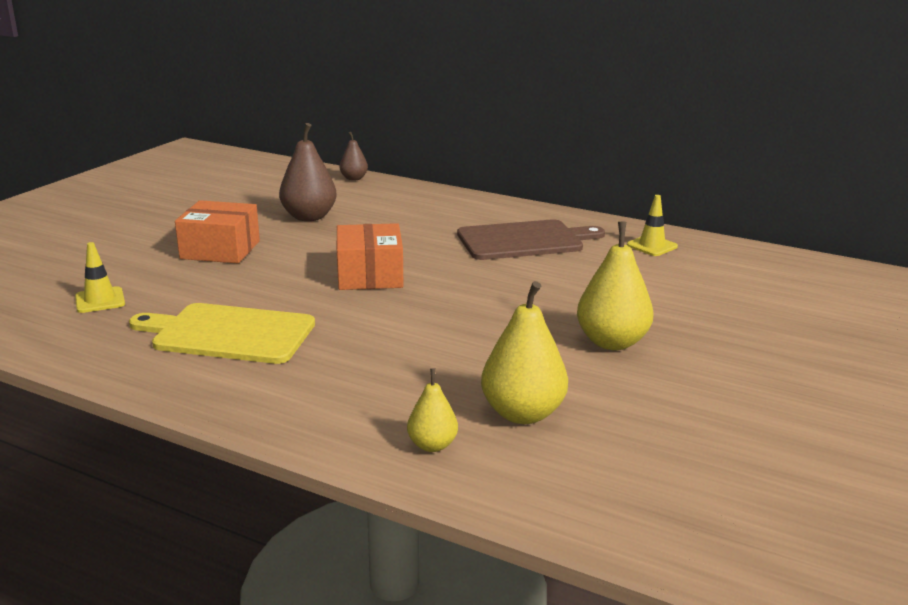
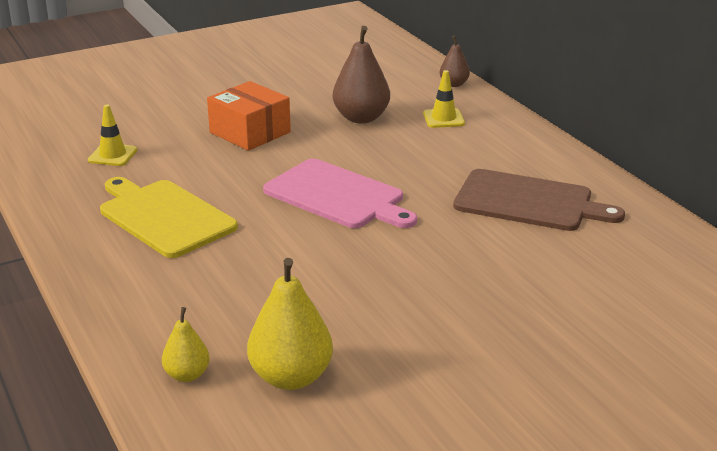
camera: 35 degrees right, 5 degrees up
orange box [337,223,403,290] -> pink cutting board [263,159,417,228]
yellow pear [577,222,653,350] -> none
yellow traffic cone [627,195,678,256] -> yellow traffic cone moved to [423,70,465,128]

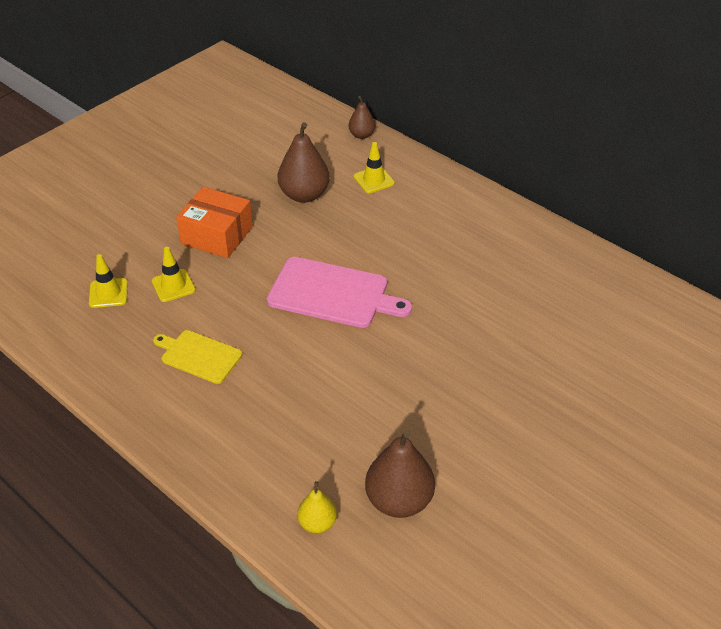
camera: 20 degrees left, 15 degrees up
yellow cutting board [100,177,238,258] -> yellow cutting board [153,330,242,384], size x0.61
yellow pear [247,258,333,390] -> brown pear [365,431,435,518]
brown cutting board [453,169,625,231] -> none
none -> yellow traffic cone [152,247,196,302]

